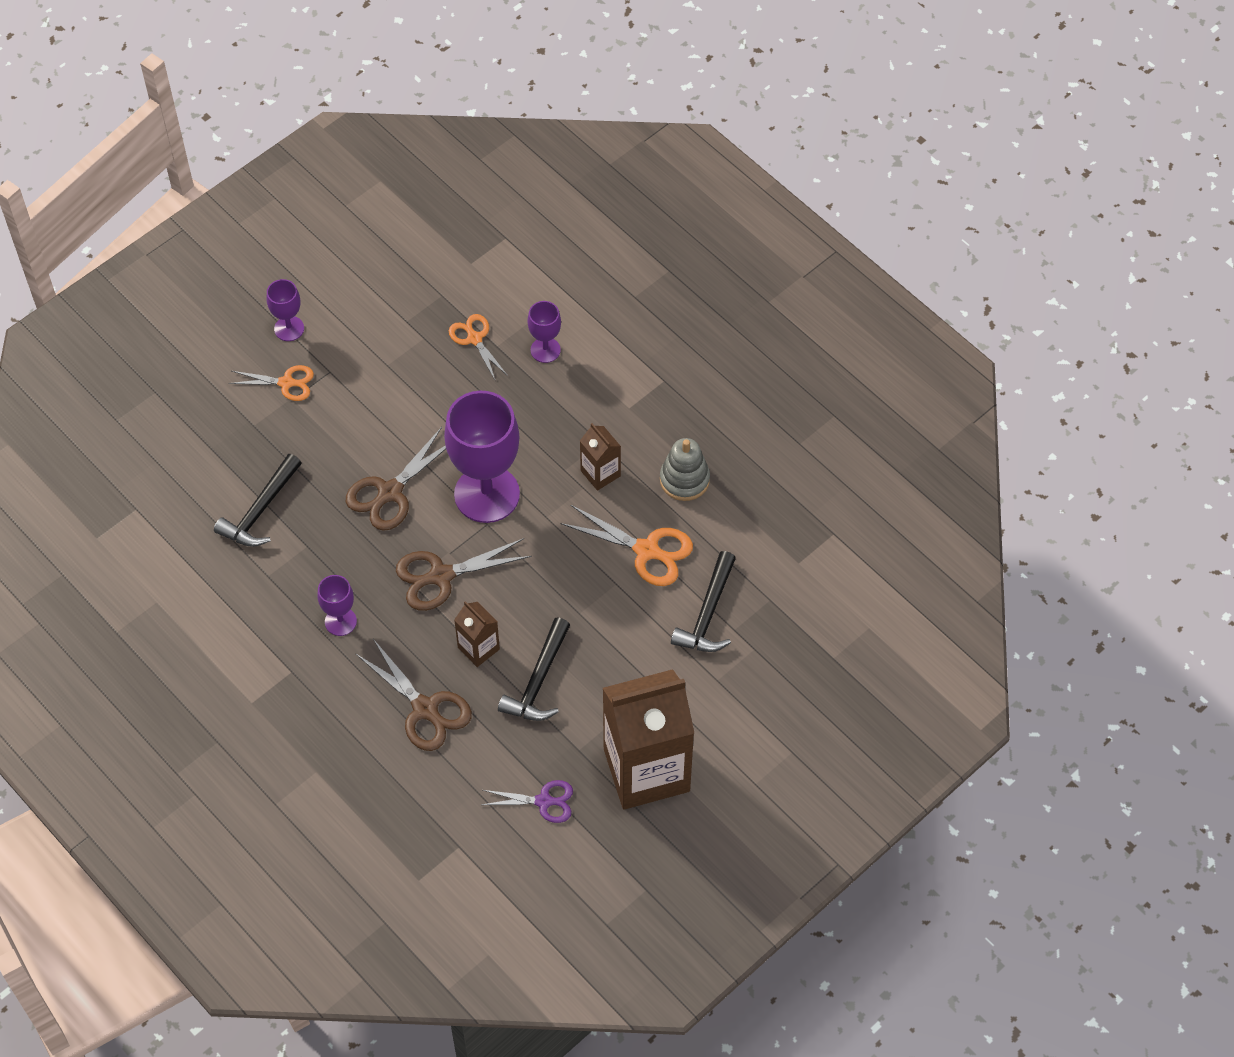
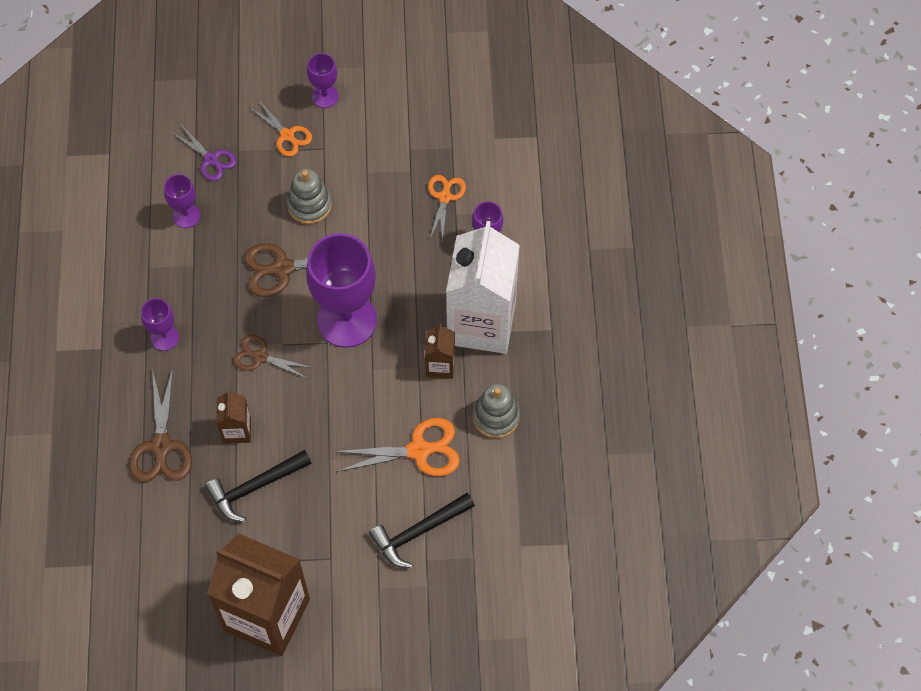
camera: 40 degrees right, 5 degrees up
black hammer [214,454,301,547] -> purple goblet [164,174,200,228]
brown scissors [396,538,532,611] -> brown scissors [233,335,313,379], size x0.65
purple scissors [482,780,573,823] -> purple scissors moved to [172,125,236,181]
orange scissors [560,505,693,586] -> orange scissors turned 75 degrees counterclockwise [333,418,460,476]
none -> grey stacking toy [287,169,332,224]
none -> white carton [446,221,520,354]

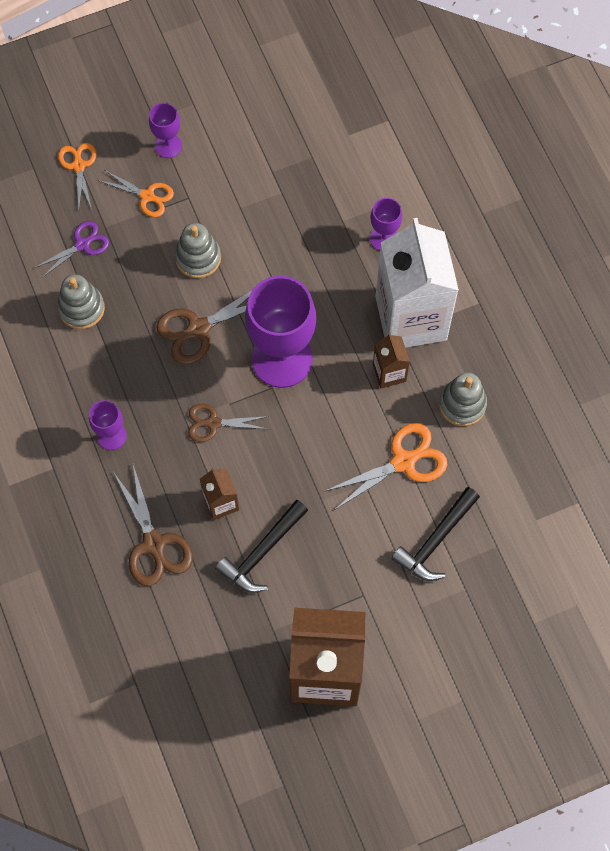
camera: 20 degrees left, 5 degrees up
purple goblet [164,174,200,228] -> grey stacking toy [57,274,105,329]
purple scissors [172,125,236,181] -> purple scissors turned 60 degrees counterclockwise [34,221,109,278]
orange scissors [428,175,466,241] -> orange scissors moved to [58,143,96,209]

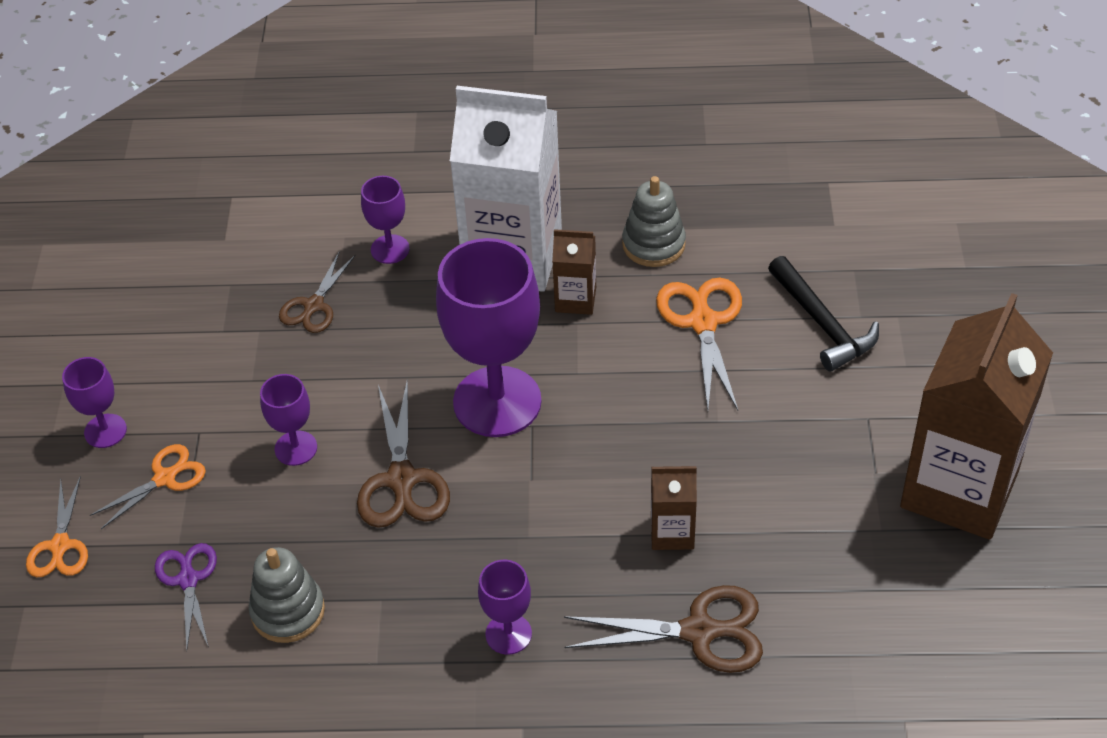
camera: 65 degrees left, 20 degrees down
orange scissors [58,143,96,209] -> orange scissors turned 105 degrees counterclockwise [26,476,88,577]
grey stacking toy [175,223,221,278] -> purple goblet [260,374,317,466]
brown scissors [188,404,269,442] -> brown scissors moved to [279,251,356,333]
black hammer [215,500,308,593] -> none

